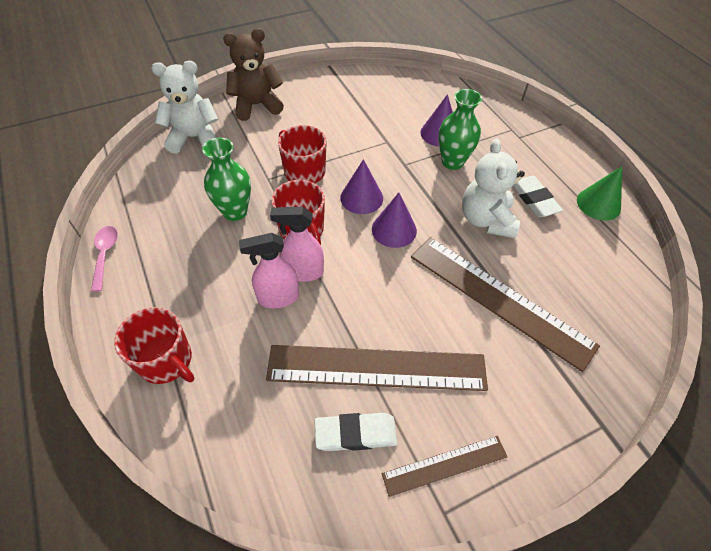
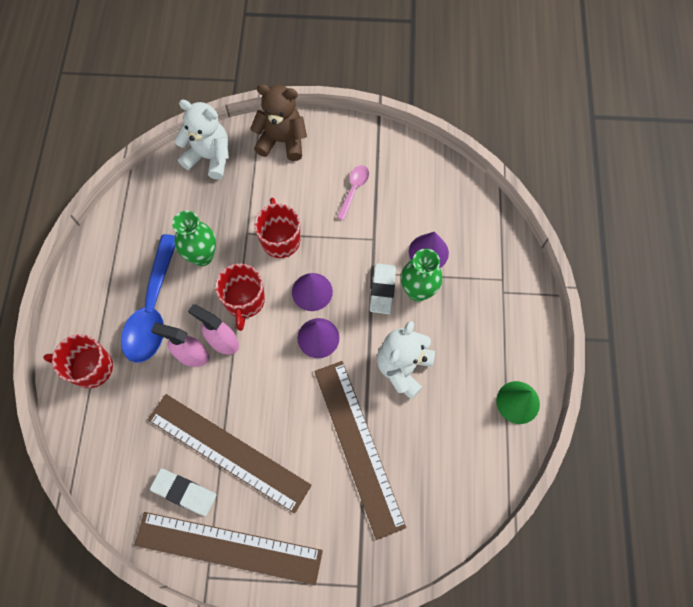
camera: 30 degrees right, 15 degrees up
pink spoon [91,226,118,292] -> pink spoon moved to [337,165,369,220]
red mug [114,307,194,384] -> red mug turned 120 degrees clockwise [43,334,113,388]
brown ruler [382,436,507,497] -> brown ruler [135,512,323,585], size x1.91
white eraser [513,176,563,217] -> white eraser moved to [369,263,396,314]
none -> blue spoon [121,234,175,363]

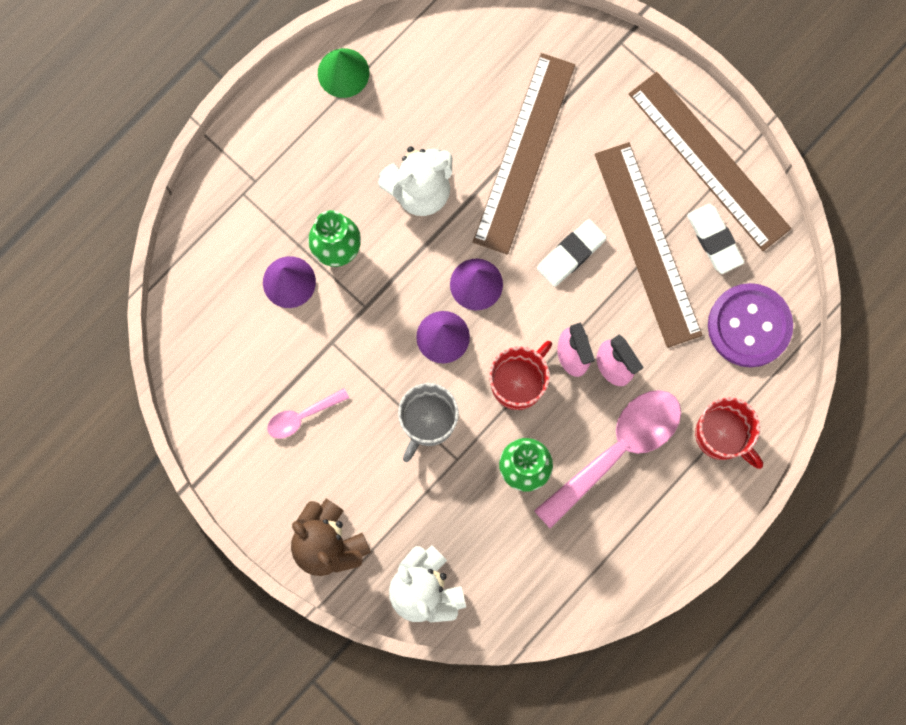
camera: 140 degrees left, 10 degrees up
blue spoon [121,234,175,363] -> pink spoon [534,390,681,529]
red mug [254,198,300,258] -> grey mug [398,383,459,462]
white eraser [369,263,396,314] -> white eraser moved to [537,219,607,287]
none -> purple button [708,283,793,367]

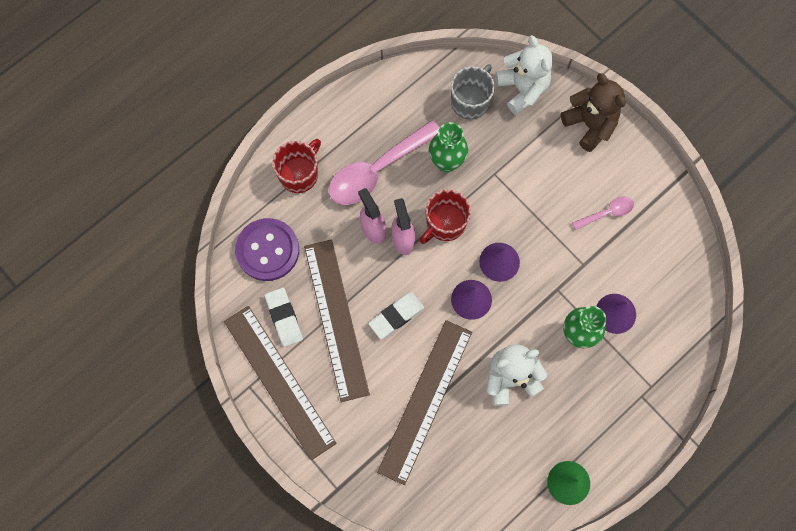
camera: 175 degrees left, 5 degrees down
grey mug [398,383,459,462] -> grey mug moved to [451,64,495,120]
red mug [695,397,763,469] -> red mug turned 75 degrees clockwise [272,139,321,193]

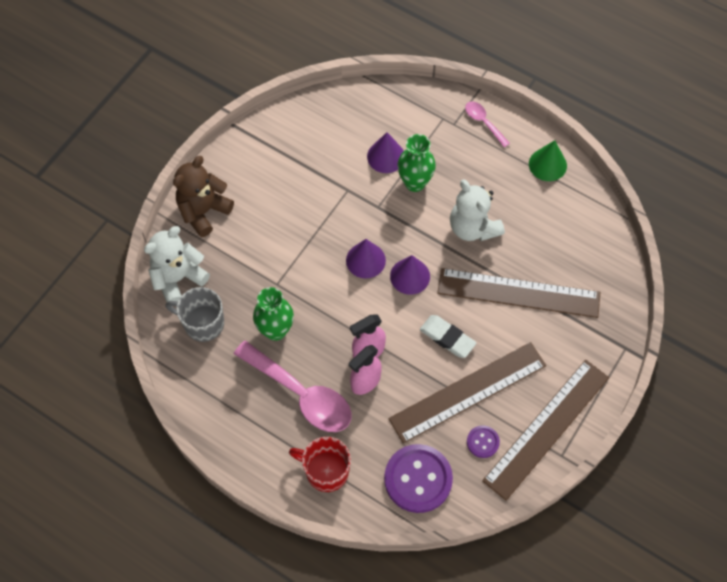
camera: 105 degrees left, 10 degrees down
white eraser [265,288,303,347] -> purple button [467,425,500,458]
red mug [420,189,471,244] -> none
pink spoon [572,197,634,230] -> pink spoon moved to [465,102,510,147]

